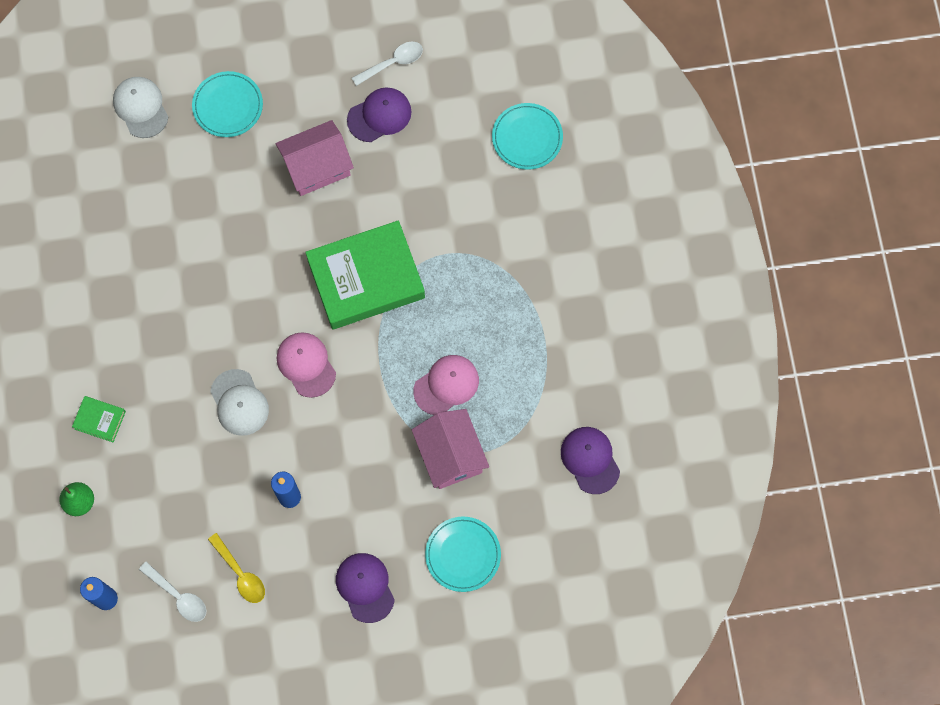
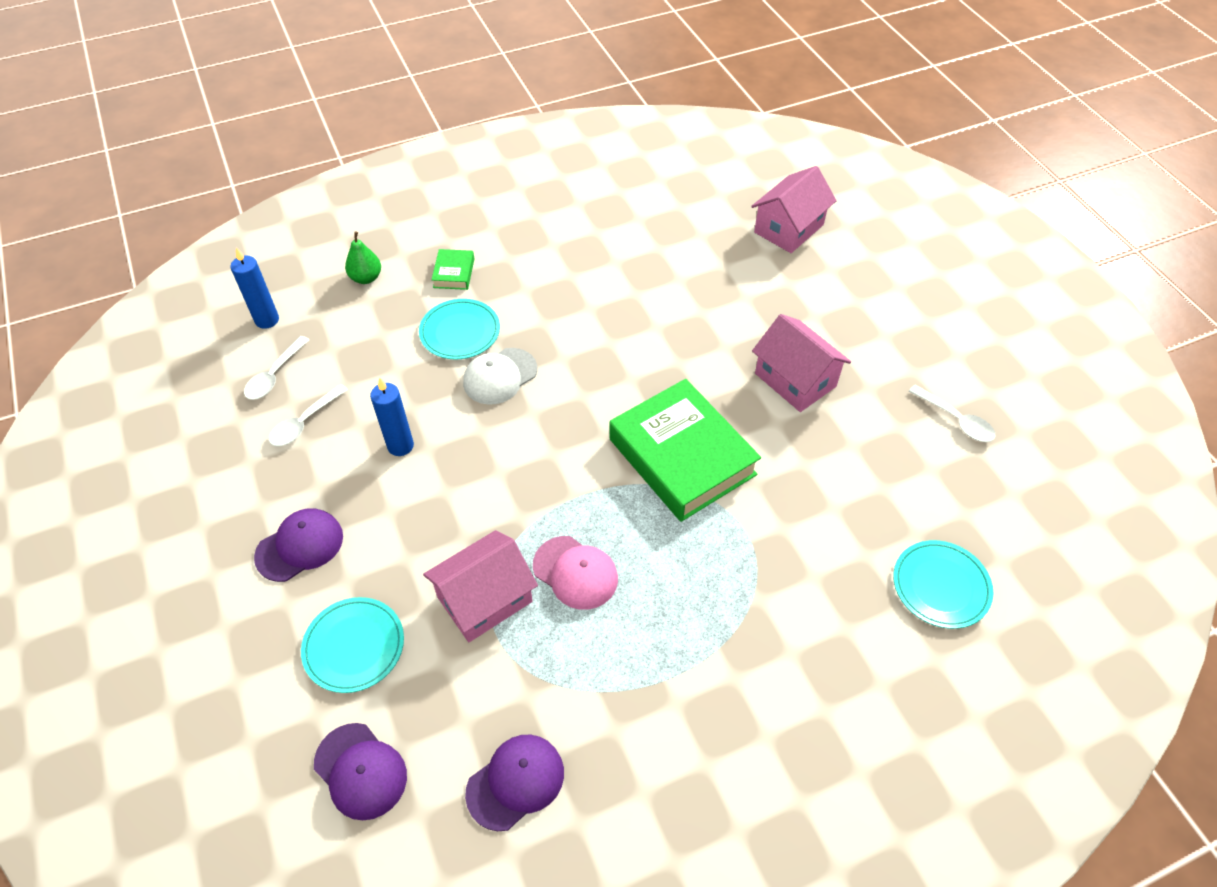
camera: 75 degrees right, 20 degrees down
white cap [113,77,169,138] -> pink house [751,166,837,253]
turquoise plate [192,71,263,137] -> turquoise plate moved to [419,299,500,359]
yellow spoon [208,533,265,603] -> white spoon [269,384,348,446]
pink cap [277,332,336,398] -> none
purple cap [347,87,411,142] -> purple cap moved to [314,723,407,820]

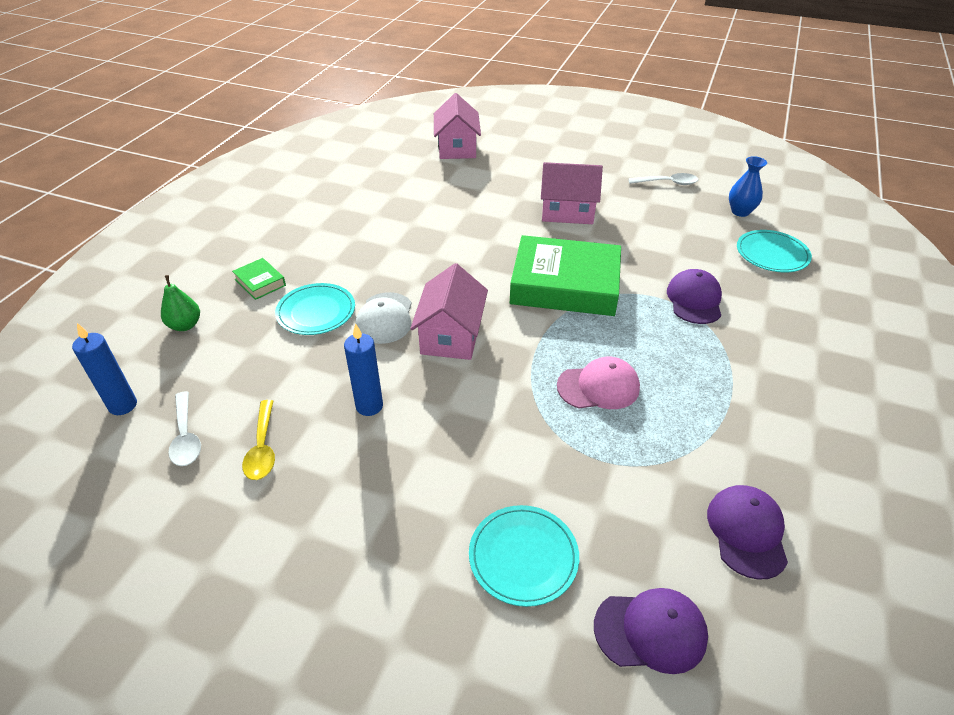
camera: 45 degrees left, 10 degrees down
purple cap [254,508,343,582] -> purple cap moved to [667,269,722,324]
white spoon [269,384,348,446] -> yellow spoon [242,400,275,480]
pink house [423,530,538,642] -> pink house moved to [410,263,488,360]
none -> blue vase [729,156,767,217]

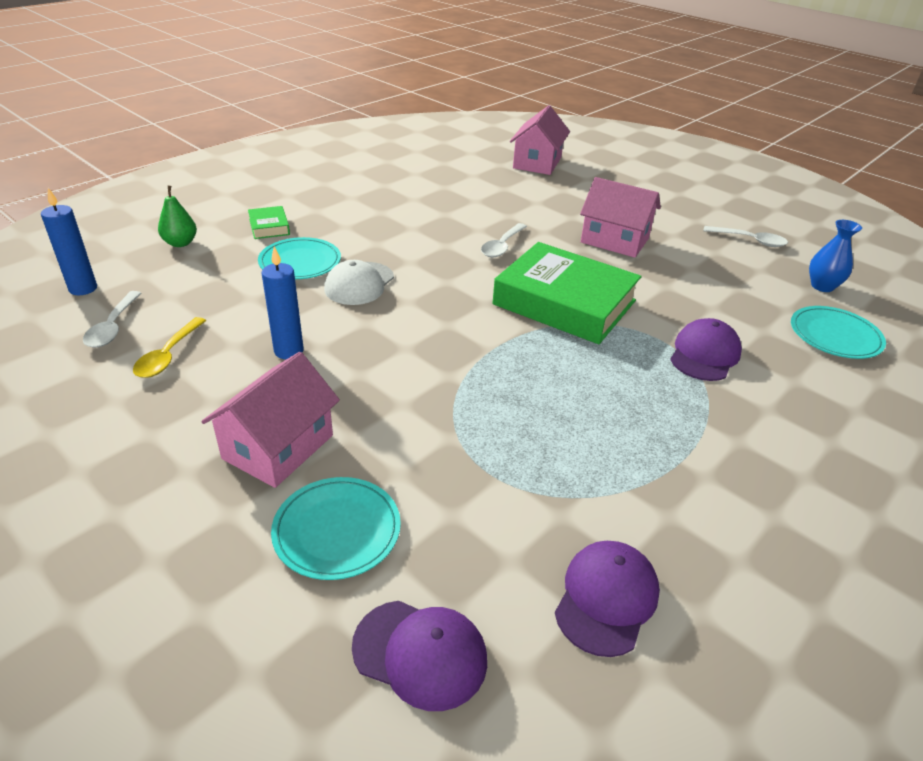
camera: 20 degrees right, 5 degrees down
pink house [410,263,488,360] -> pink house moved to [201,352,340,488]
pink cap [557,357,640,409] -> none
none -> white spoon [481,223,527,257]

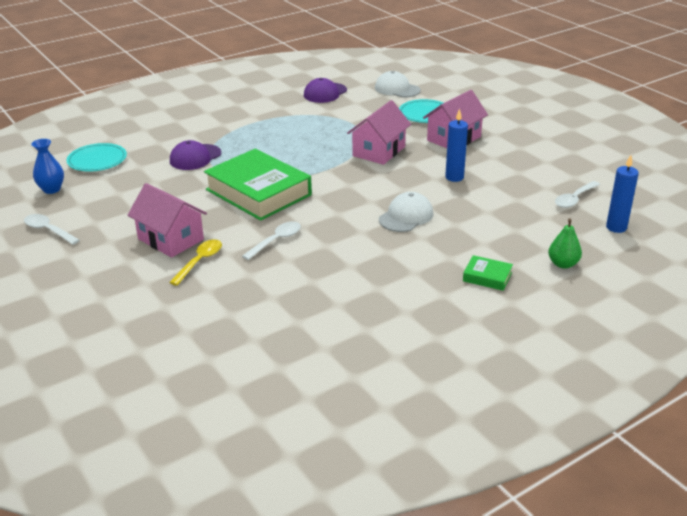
camera: 165 degrees left, 5 degrees down
white spoon [83,291,142,348] -> white spoon turned 150 degrees counterclockwise [555,181,600,208]
yellow spoon [133,317,206,378] -> yellow spoon moved to [169,239,222,286]
green book [248,206,290,239] -> green book turned 60 degrees counterclockwise [463,255,513,291]
turquoise plate [258,237,341,279] -> none
purple cap [352,601,487,711] -> white cap [375,71,421,98]
pink house [510,105,570,175] -> pink house moved to [347,100,411,165]

